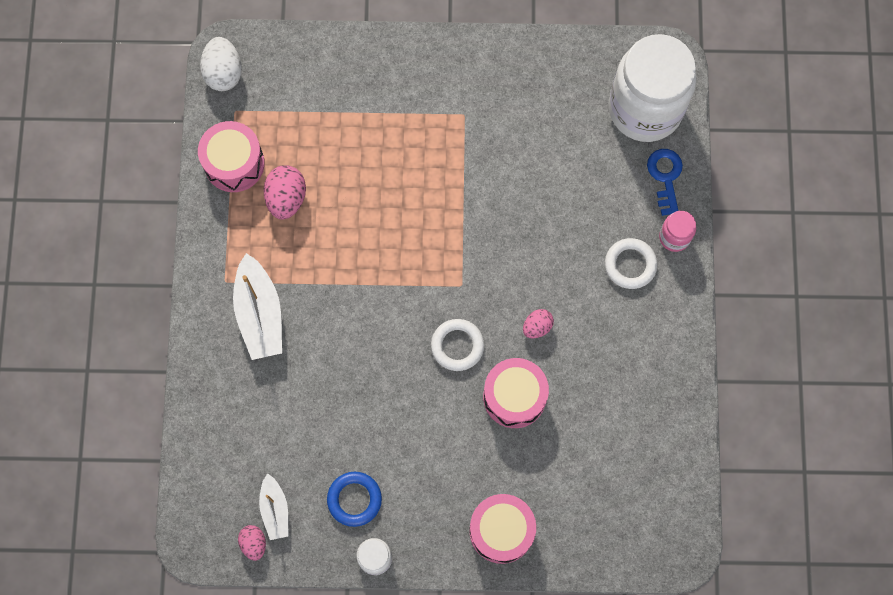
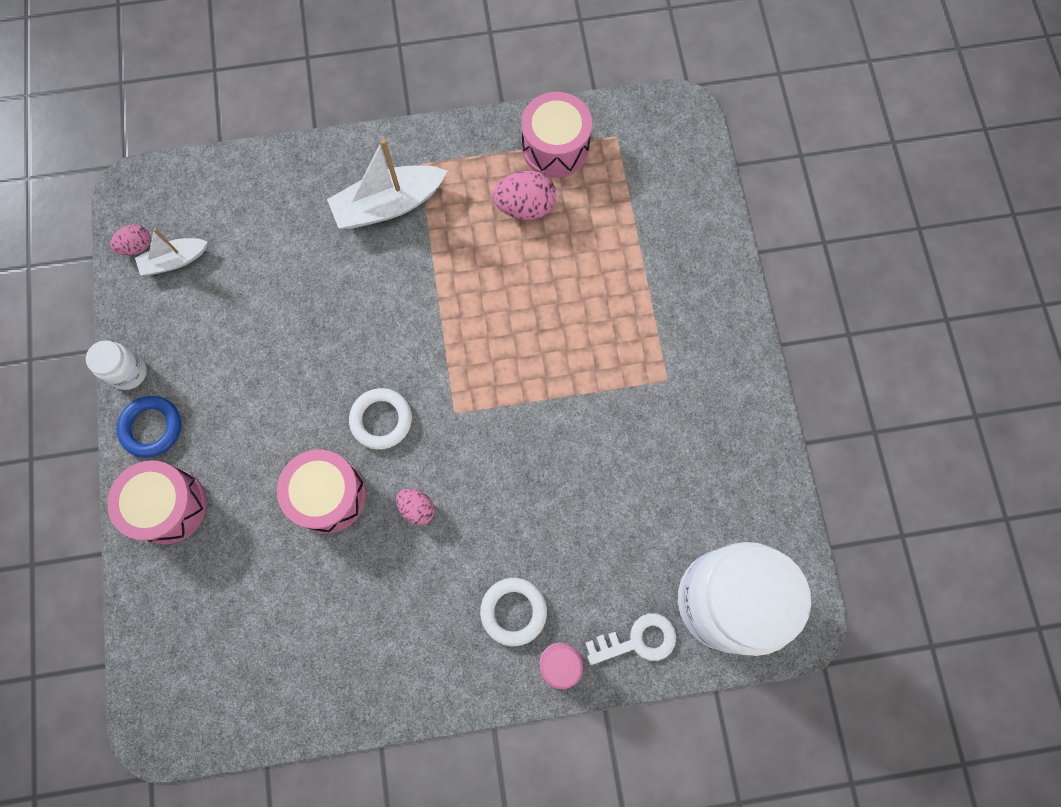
camera: 80 degrees right, 0 degrees up
white egg [200,37,242,91] -> none
blue ring [327,472,382,527] -> blue ring moved to [116,396,181,458]
blue key [647,149,683,216] -> white key [586,613,676,665]

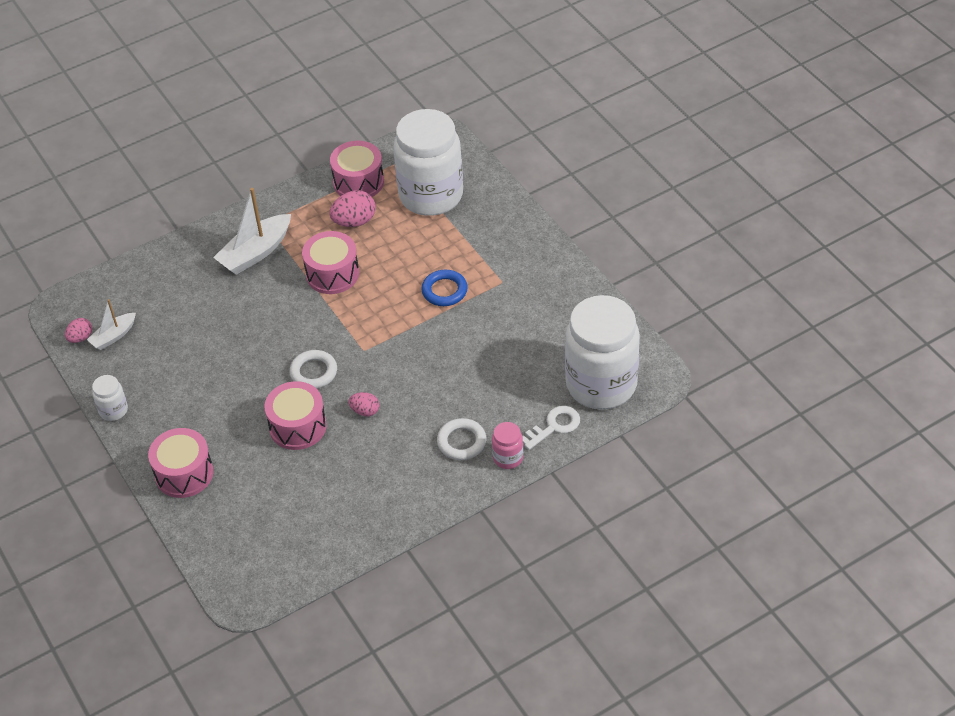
camera: 20 degrees left, 25 degrees down
blue ring [116,396,181,458] -> blue ring moved to [421,270,468,306]
none -> pink drum [302,231,359,294]
none -> white jar [393,109,463,216]

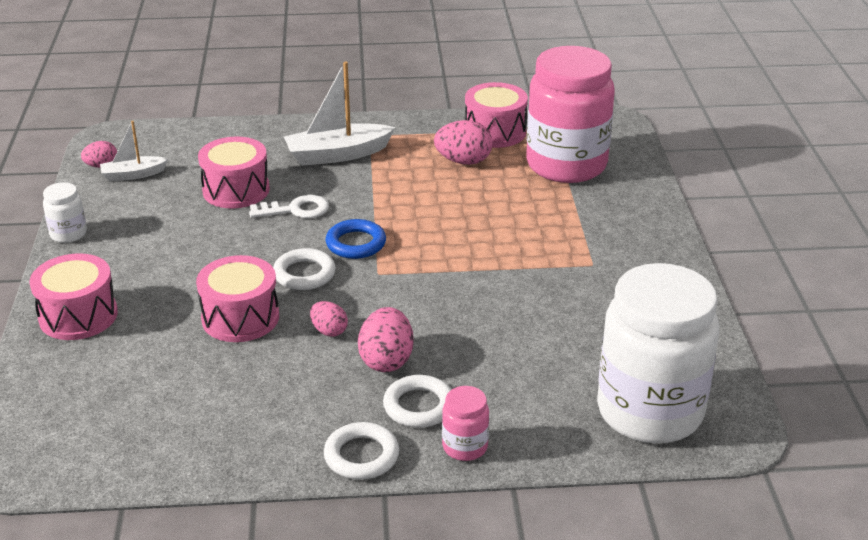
camera: 25 degrees right, 15 degrees down
pink drum [302,231,359,294] -> pink drum moved to [198,137,270,208]
white jar [393,109,463,216] -> pink jar [526,46,615,183]
blue ring [421,270,468,306] -> blue ring moved to [325,219,386,259]
white key [522,406,580,450] -> white key moved to [249,195,329,218]
none -> white ring [324,422,399,480]
none -> pink egg [358,307,414,372]

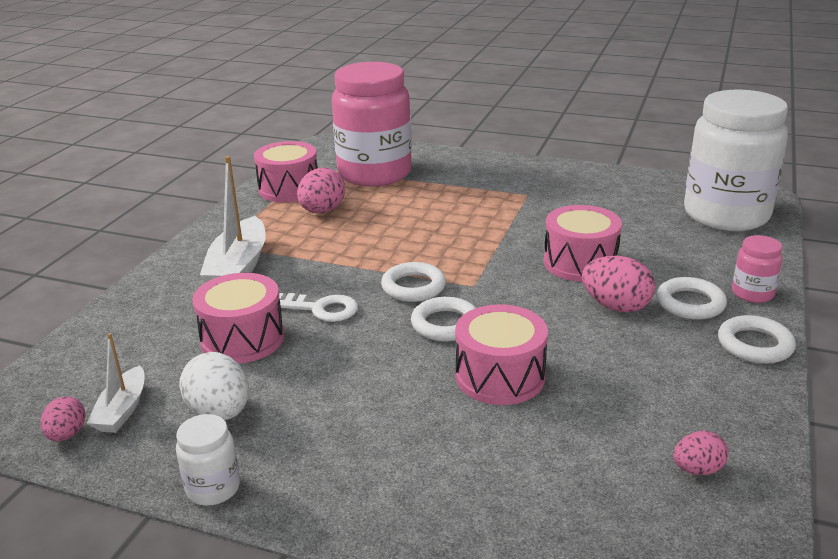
camera: 65 degrees left, 5 degrees down
pink drum [29,253,118,340] -> pink drum moved to [544,205,622,282]
white key [249,195,329,218] -> white key turned 90 degrees clockwise [279,293,358,322]
pink egg [310,301,348,337] -> pink egg moved to [673,431,728,475]
blue ring [325,219,386,259] -> white ring [381,262,446,302]
none -> white egg [179,352,249,420]

